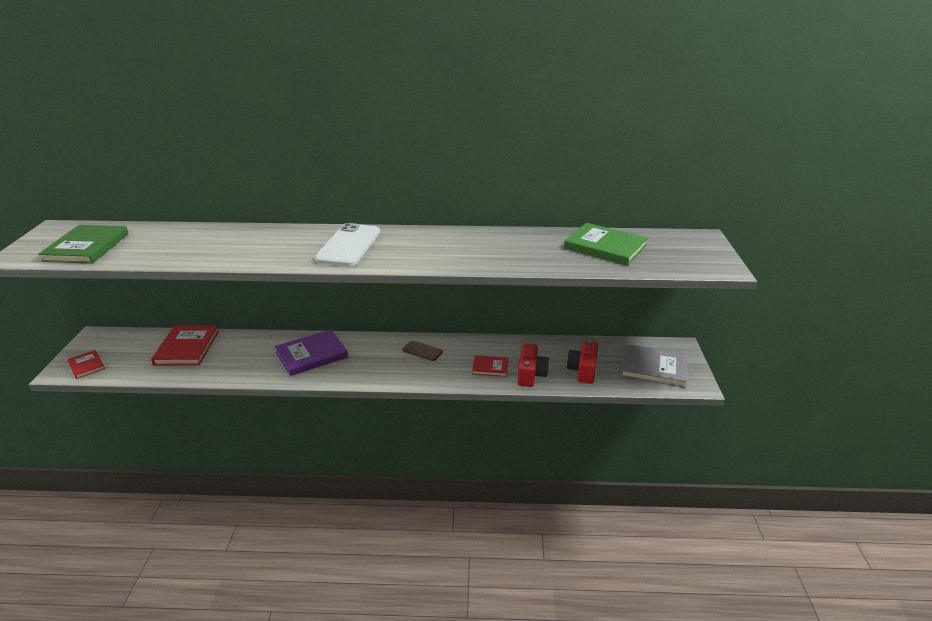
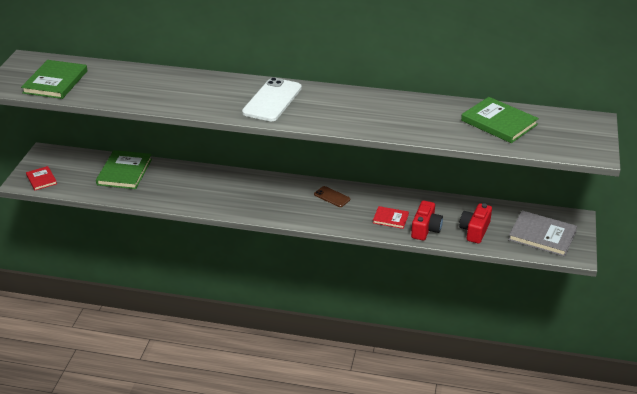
camera: 10 degrees right, 5 degrees up
red book [151,325,219,365] -> green book [96,150,152,189]
purple book [275,329,348,376] -> none

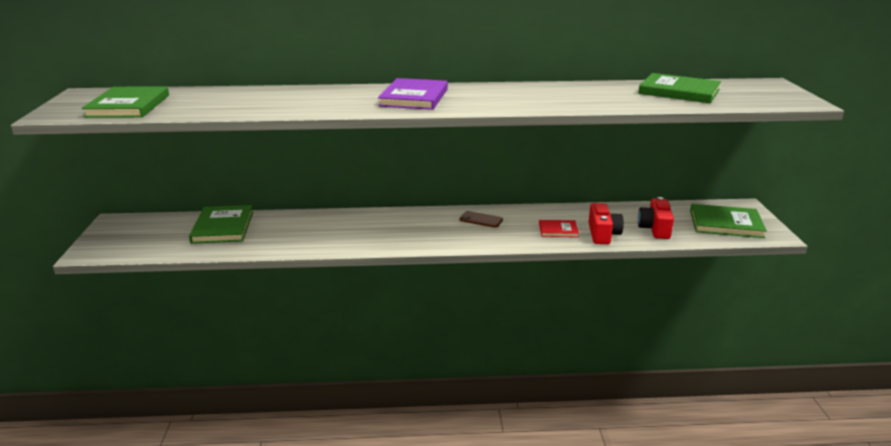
camera: 15 degrees left, 10 degrees down
red book [26,166,57,190] -> none
white phone [242,77,302,121] -> purple book [378,78,448,110]
grey book [508,210,577,257] -> green book [690,204,767,238]

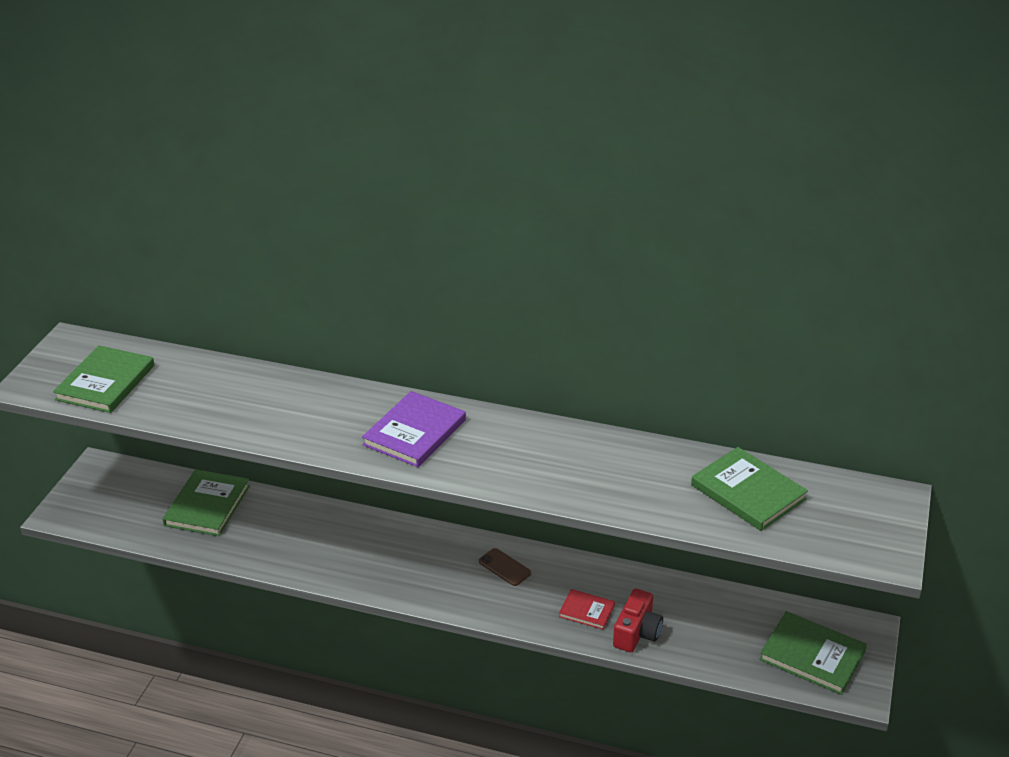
camera: 20 degrees right, 10 degrees up
red camera [638,197,674,239] -> none

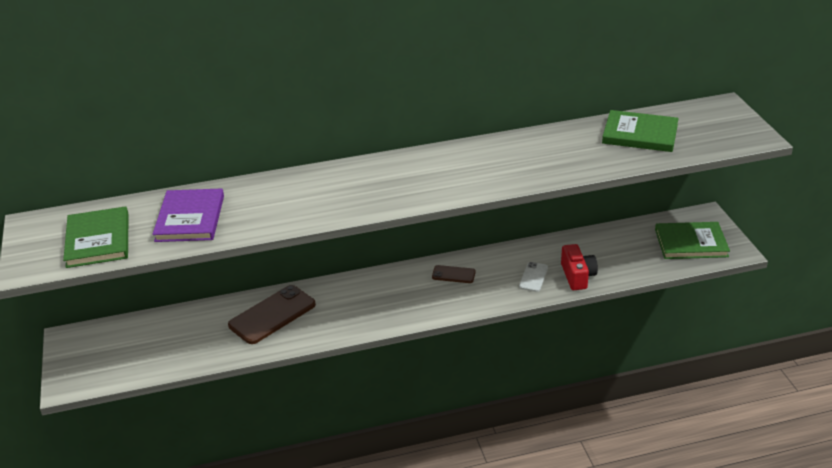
camera: 30 degrees left, 0 degrees up
green book [163,469,250,536] -> none
purple book [362,391,466,467] -> purple book moved to [152,188,224,242]
red book [559,589,615,630] -> white phone [519,262,548,292]
none -> brown phone [228,285,316,344]

